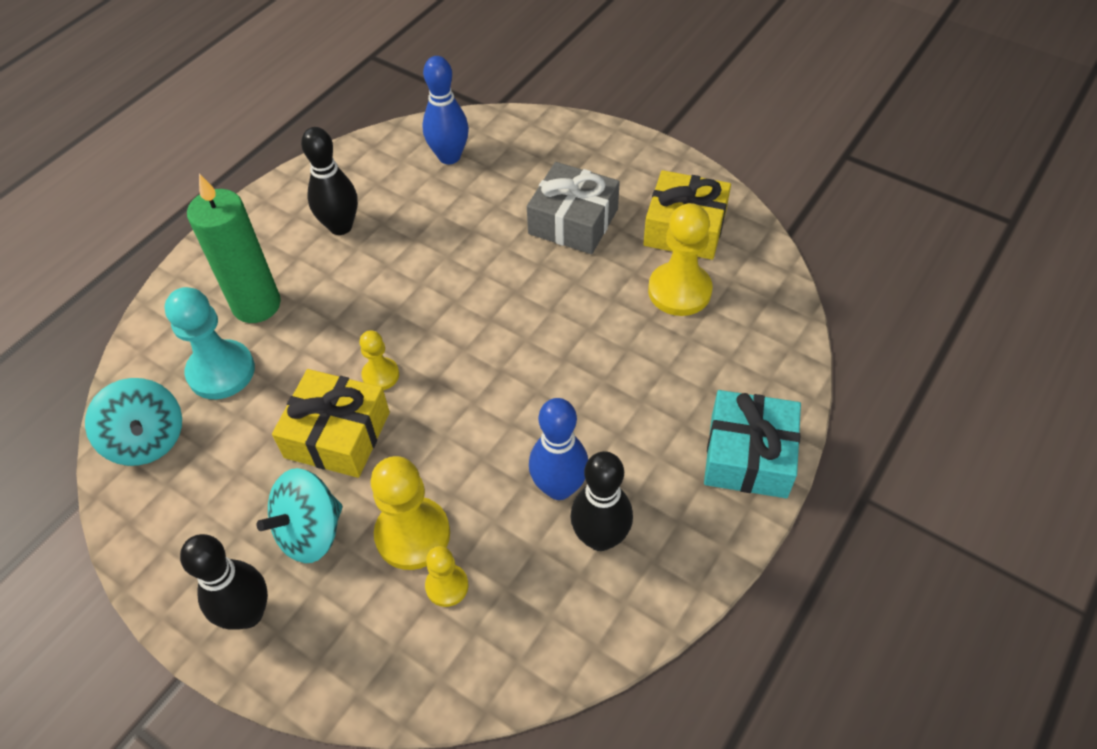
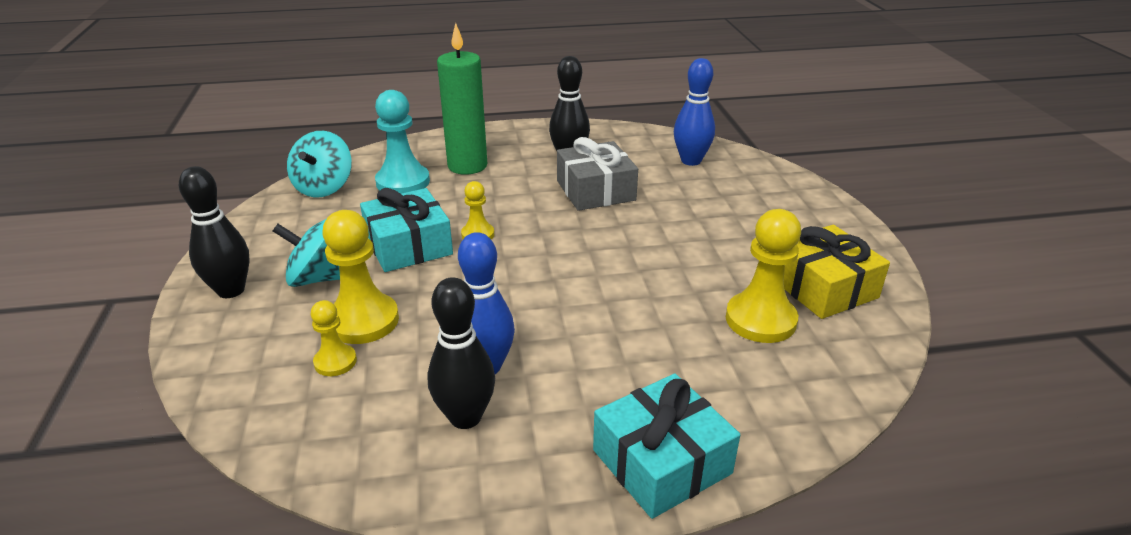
camera: 45 degrees right, 20 degrees down
yellow gift [272,369,390,478] -> turquoise gift [360,188,453,272]
grey gift [527,162,620,254] -> grey gift moved to [557,137,638,211]

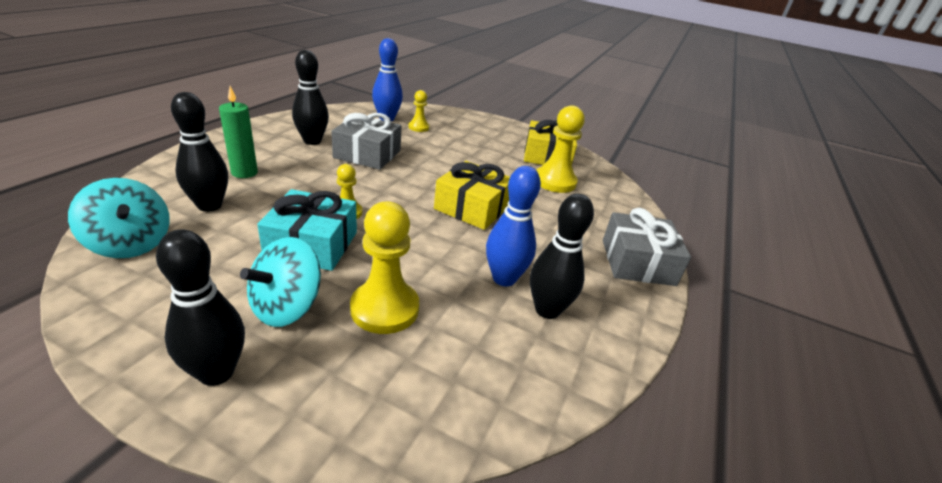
camera: 60 degrees left, 0 degrees up
yellow pawn [311,300,357,376] -> yellow pawn moved to [408,90,429,132]
turquoise pawn [375,90,430,194] -> black bowling pin [171,92,228,212]
green candle [437,23,487,175] -> green candle [219,86,258,178], size x0.64
turquoise gift [593,373,740,519] -> grey gift [603,208,691,286]
none -> yellow gift [434,161,510,230]

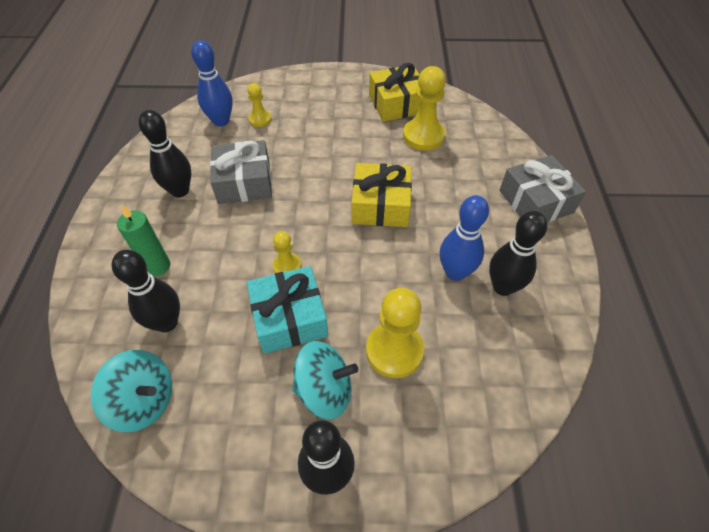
camera: 20 degrees left, 20 degrees up
turquoise spinning top [240,237,321,327] -> turquoise spinning top turned 105 degrees counterclockwise [292,341,358,420]

